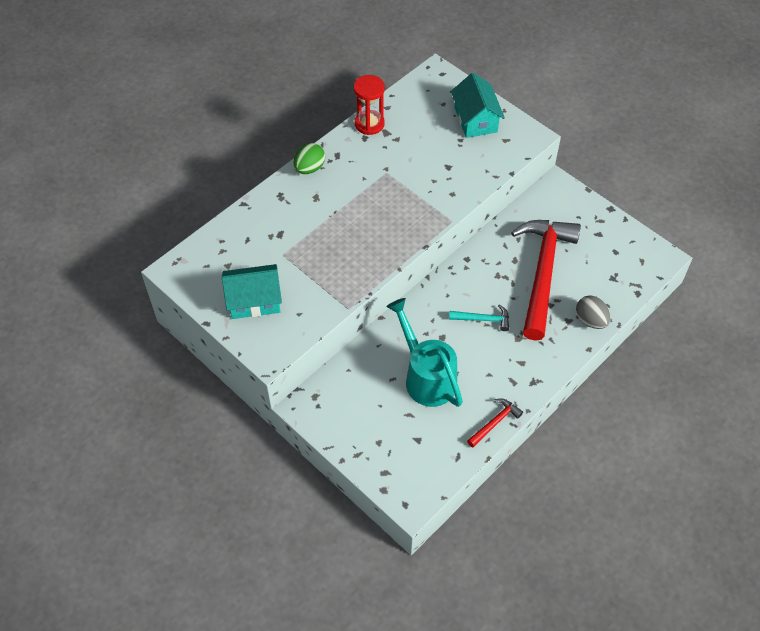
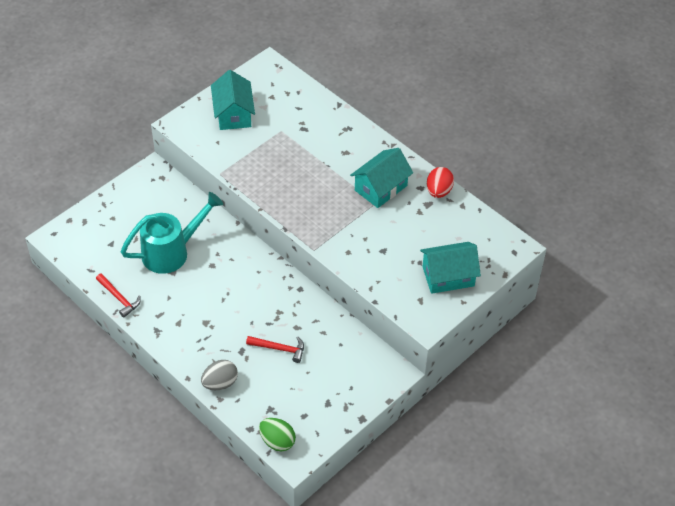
camera: 90 degrees right, 5 degrees down
green egg [293,143,325,174] -> green egg moved to [259,418,296,451]
red hourglass [354,75,385,135] -> red egg [427,167,454,198]
turquoise hammer [449,304,509,331] -> none
red hammer [511,220,581,341] -> red hammer [246,336,304,363], size x0.42
none -> turquoise house [350,148,413,208]

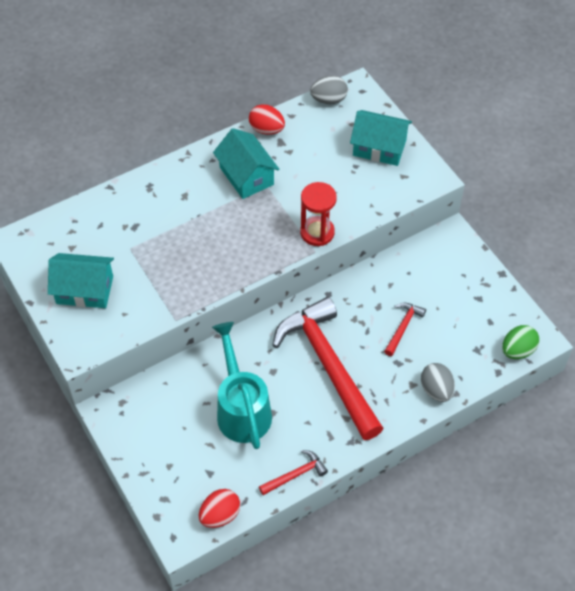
camera: 75 degrees left, 5 degrees up
turquoise house [420,242,481,294] -> turquoise house turned 75 degrees counterclockwise [350,110,412,166]
none -> red egg [199,489,240,528]
none -> red hammer [272,297,384,440]
none -> red hourglass [300,182,337,246]
none -> grey egg [310,75,348,104]

